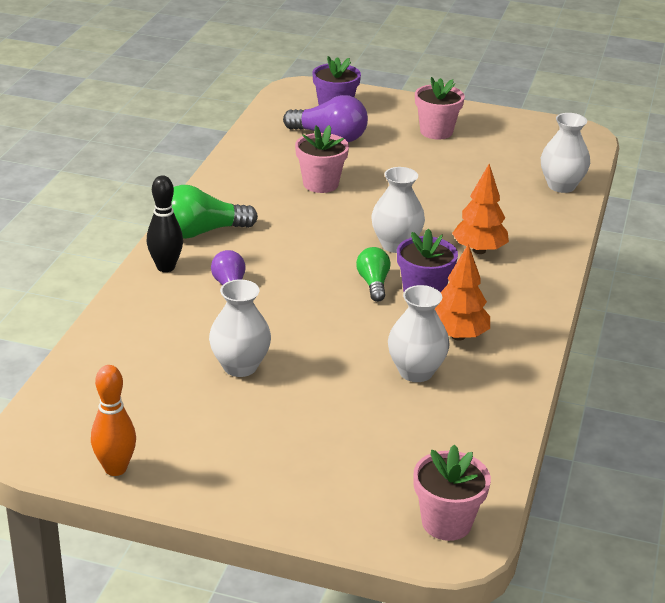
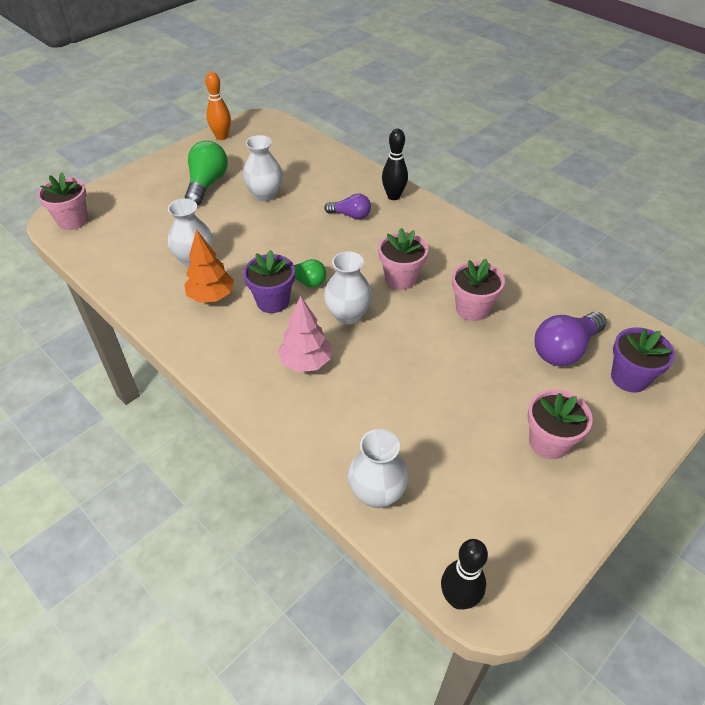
camera: 120 degrees right, 15 degrees up
green light bulb [171,185,258,239] -> green light bulb moved to [185,140,228,206]
orange tree [452,164,509,254] -> pink tree [278,296,332,372]
none -> pink flower pot [378,228,428,290]
none -> black bowling pin [441,539,488,609]

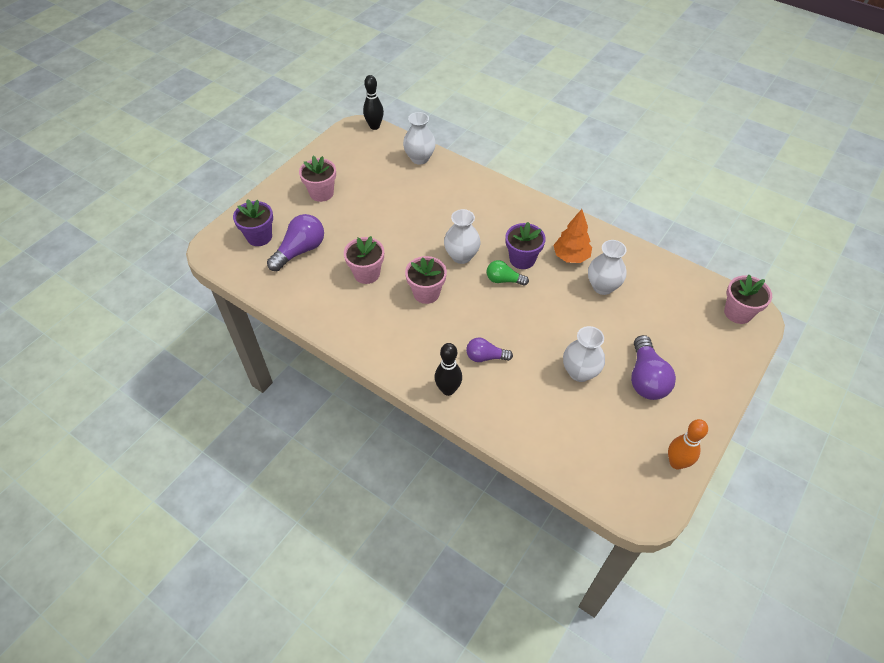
camera: 170 degrees right, 5 degrees up
green light bulb [185,140,228,206] -> purple light bulb [631,335,676,400]
pink tree [278,296,332,372] -> none

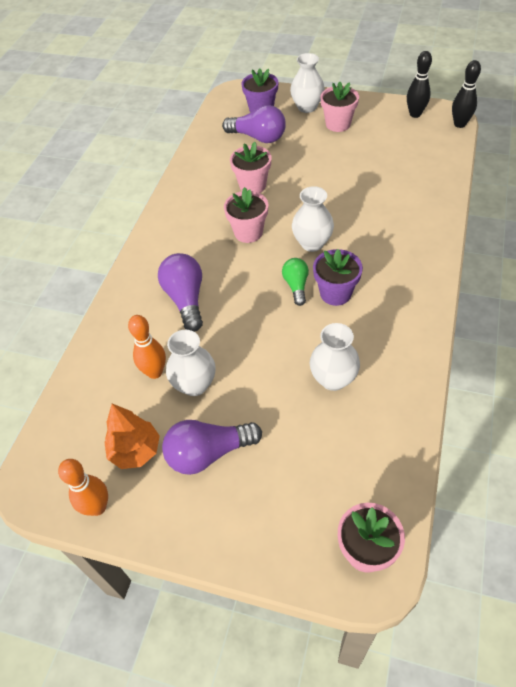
camera: 75 degrees right, 0 degrees up
white vase [403,112,436,165] -> white vase moved to [290,53,325,113]
black bowling pin [435,343,462,396] -> black bowling pin moved to [407,51,432,118]
purple light bulb [466,338,513,362] -> purple light bulb [158,253,203,332], size x1.64
orange tree [553,209,592,263] -> orange tree moved to [104,404,160,469]
none -> orange bowling pin [128,315,166,379]

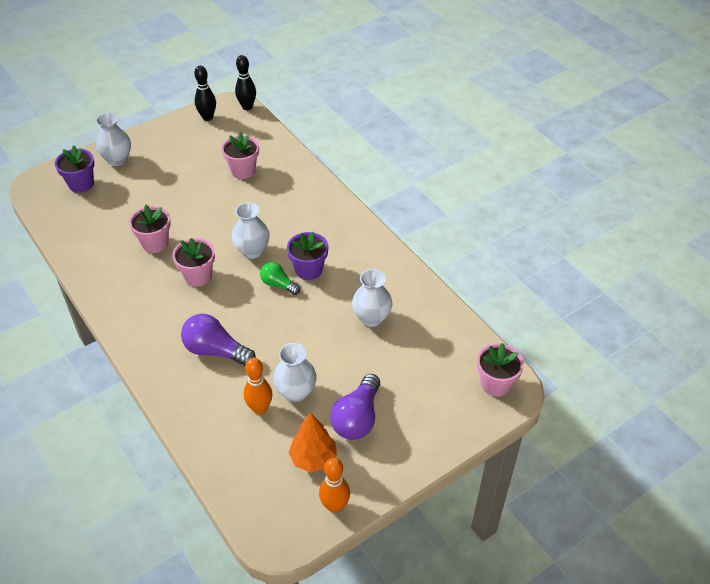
camera: 55 degrees left, 5 degrees down
purple light bulb [222,105,286,143] -> none
pink flower pot [320,82,359,132] -> pink flower pot moved to [221,132,259,179]

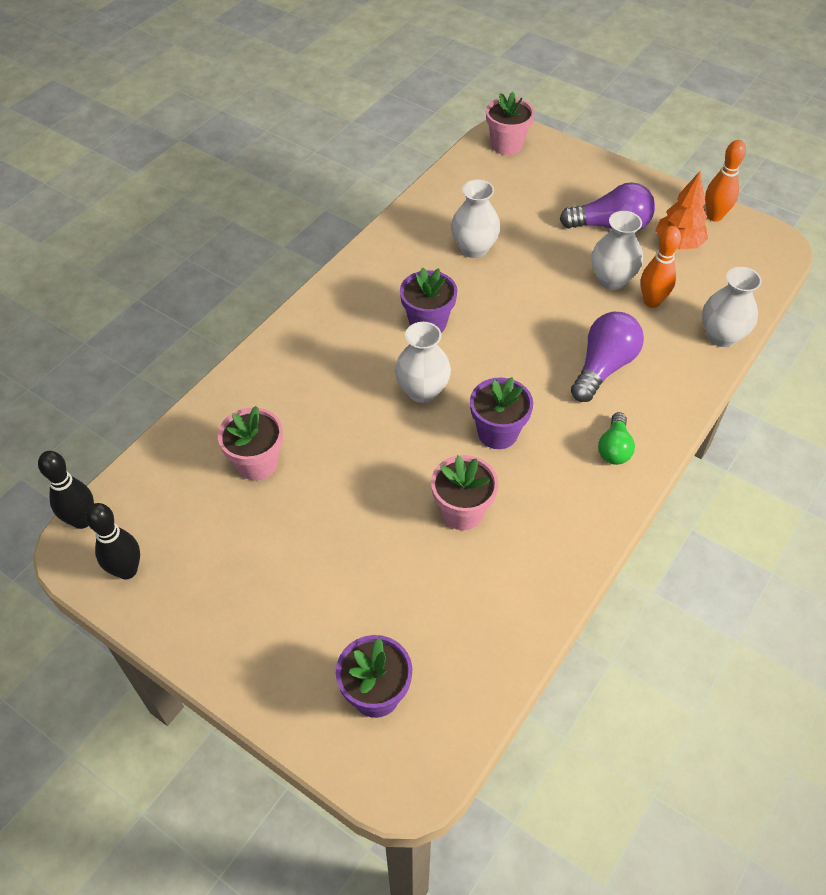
camera: 110 degrees left, 5 degrees up
white vase [96,113,131,166] -> white vase moved to [702,267,762,347]
pink flower pot [172,238,215,287] -> purple flower pot [470,377,533,449]
purple light bulb [181,313,256,366] -> purple light bulb turned 150 degrees counterclockwise [571,312,644,402]
green light bulb [260,262,300,295] -> green light bulb moved to [598,412,635,465]

